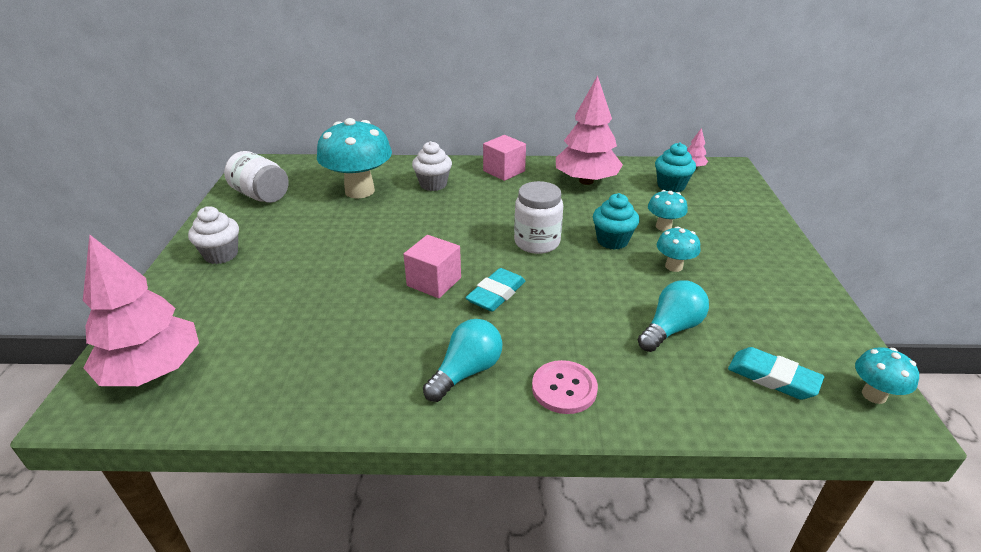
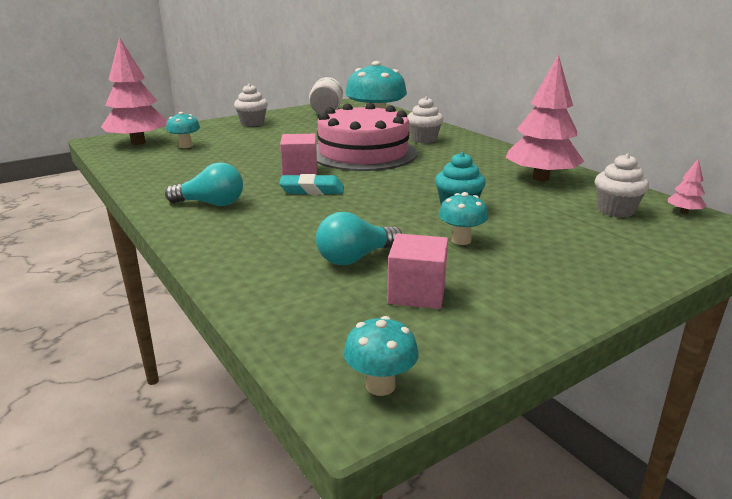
camera: 55 degrees right, 10 degrees down
pink cube [483,135,526,181] -> pink cube moved to [387,233,448,309]
white jar [514,181,563,254] -> none
pink button [532,360,598,414] -> none
turquoise light bulb [638,280,709,352] -> turquoise light bulb turned 135 degrees clockwise [316,212,402,265]
turquoise mushroom [648,190,688,231] -> turquoise mushroom moved to [166,112,200,148]
turquoise cupcake [655,142,696,192] -> white cupcake [595,154,649,217]
turquoise eraser [728,347,824,400] -> none
none -> pink cake [316,103,417,171]

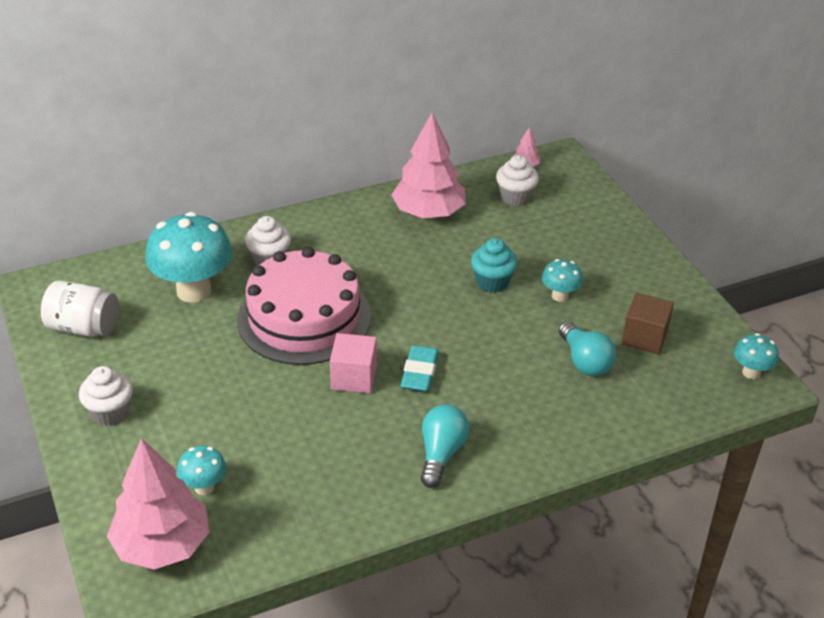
camera: 80 degrees left, 15 degrees up
pink cube [387,233,448,309] -> brown cube [621,293,674,355]

